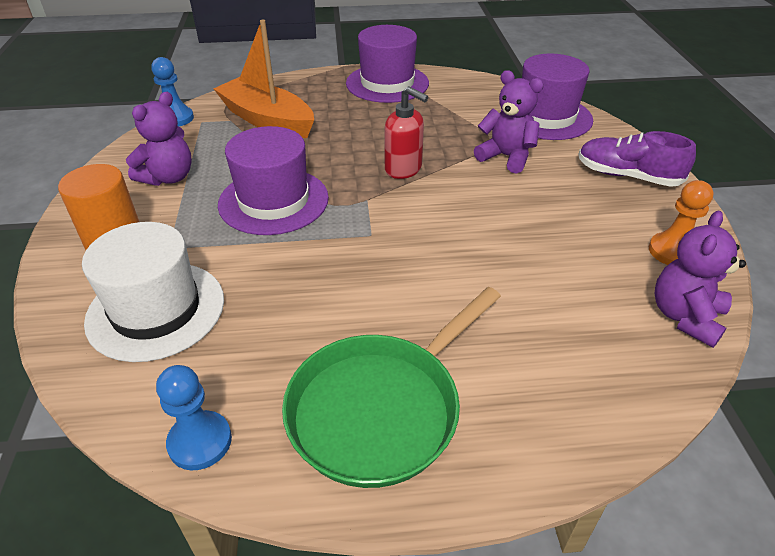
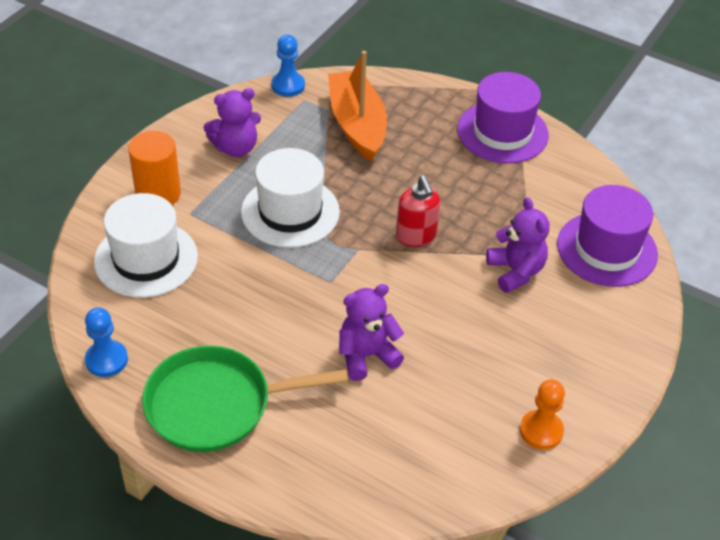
camera: 35 degrees right, 5 degrees up
purple hat [218,126,329,235] -> white hat [241,148,340,248]
purple shoe [578,131,696,187] -> none
purple teddy bear [655,211,746,348] -> purple teddy bear moved to [339,284,404,381]

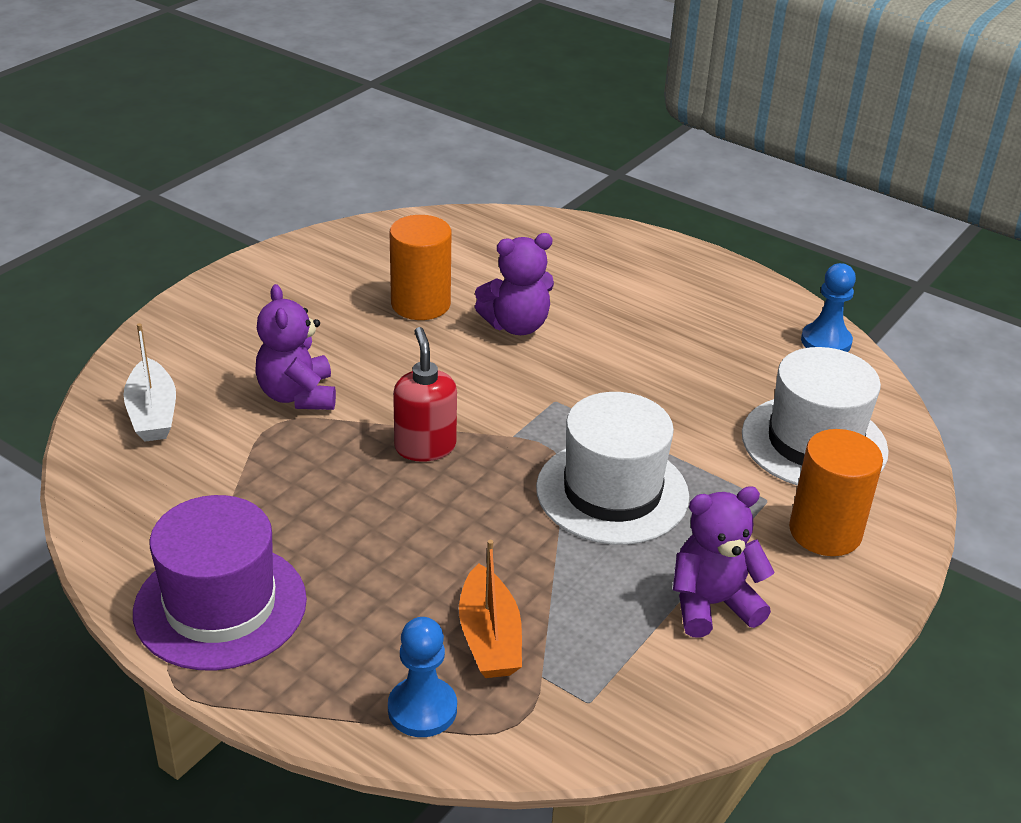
camera: 175 degrees left, 10 degrees down
green pan [142,346,348,452] -> none
blue pawn [271,35,305,97] -> blue pawn moved to [388,617,457,737]
orange boat [328,51,387,161] -> orange boat [459,540,522,678], size x0.62
orange pawn [520,380,565,450] -> none
purple hat [557,185,658,287] -> white boat [123,323,176,442]
none -> orange cylinder [390,215,451,320]

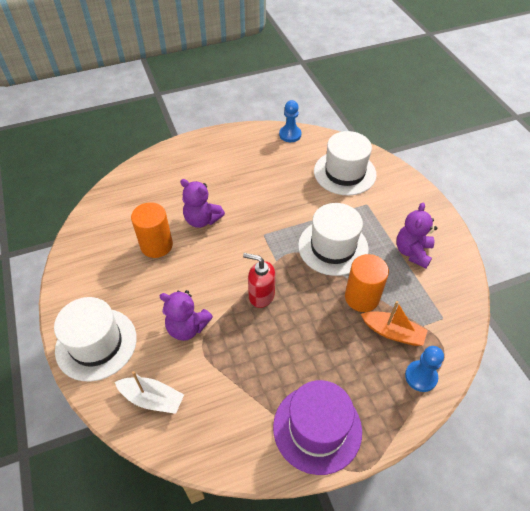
camera: 55 degrees left, 15 degrees up
purple teddy bear [475,233,554,335] -> purple teddy bear turned 105 degrees clockwise [180,179,225,228]
orange cylinder [789,429,883,556] -> orange cylinder moved to [345,254,389,312]
none -> white hat [54,297,137,381]

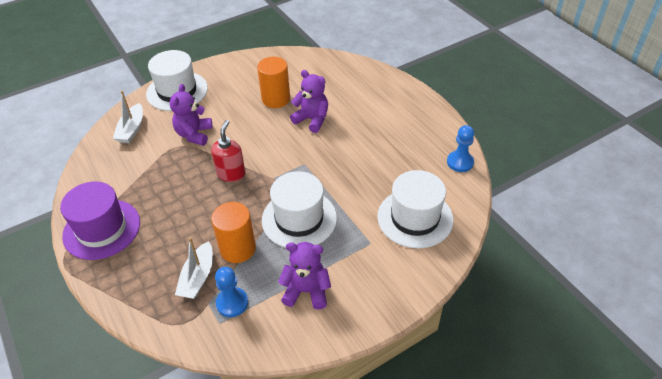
camera: 80 degrees right, 5 degrees down
purple teddy bear [180,179,225,228] -> purple teddy bear turned 105 degrees clockwise [290,70,328,133]
orange boat [361,301,428,346] -> white boat [175,237,213,299]
blue pawn [405,346,444,392] -> blue pawn moved to [215,267,248,317]

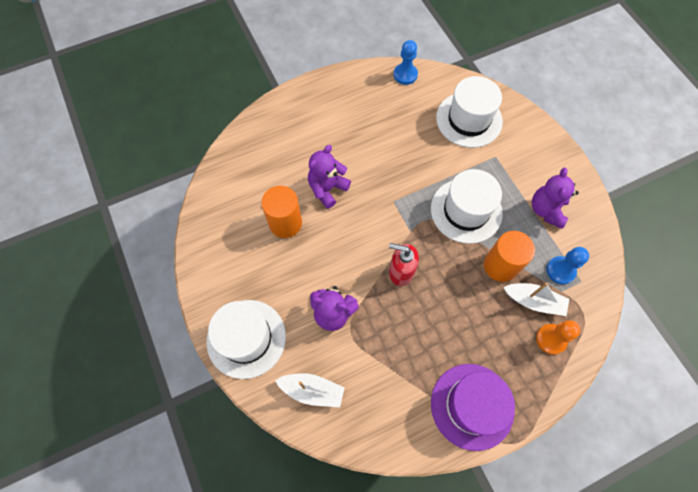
camera: 85 degrees left, 20 degrees up
none -> orange pawn [536,320,580,355]

